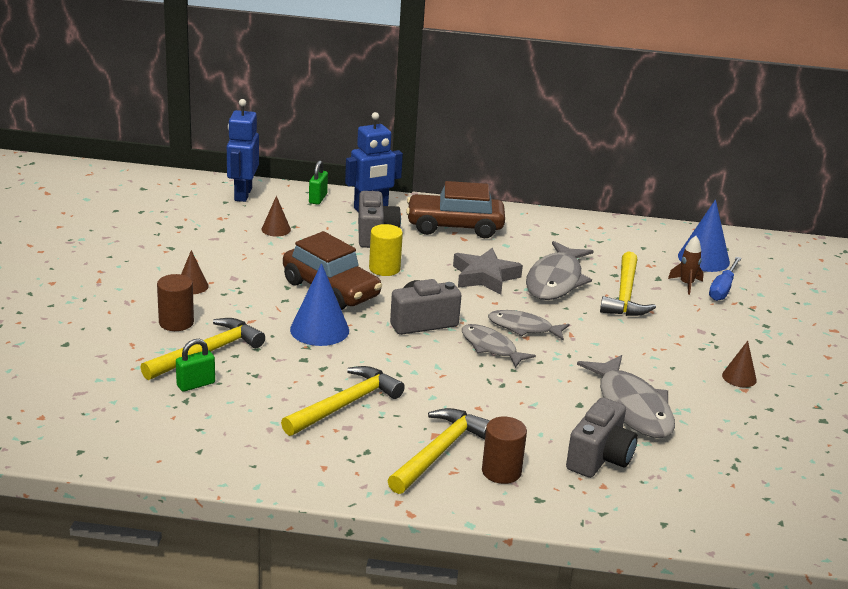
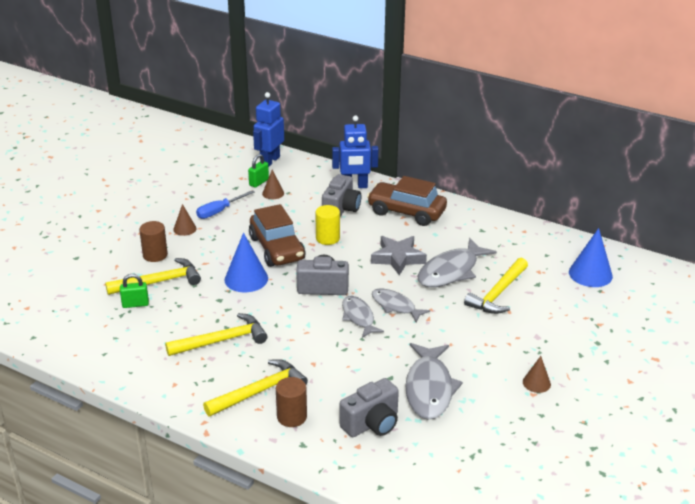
camera: 25 degrees right, 5 degrees up
green padlock [309,160,328,205] -> green padlock moved to [248,154,269,188]
brown rocket [668,236,704,295] -> none
blue screwdriver [709,257,741,301] -> blue screwdriver moved to [196,190,254,219]

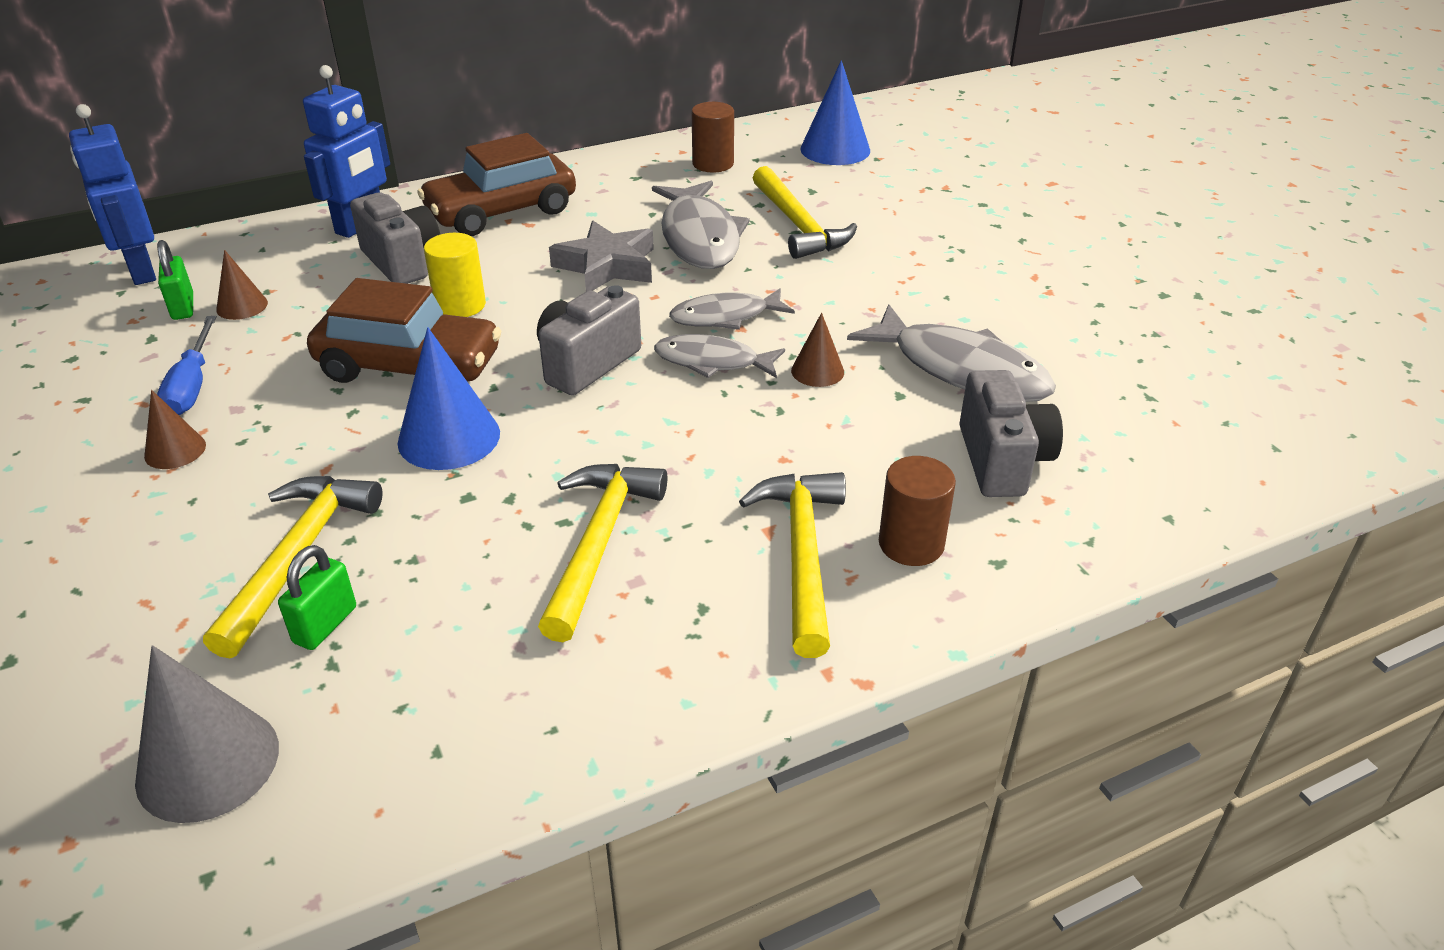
camera: 55 degrees left, 5 degrees up
brown cylinder [139,221,168,262] -> brown cylinder moved to [691,102,734,172]
brown cone [523,356,551,393] -> brown cone moved to [791,313,844,387]
none -> grey cone [135,645,279,823]

